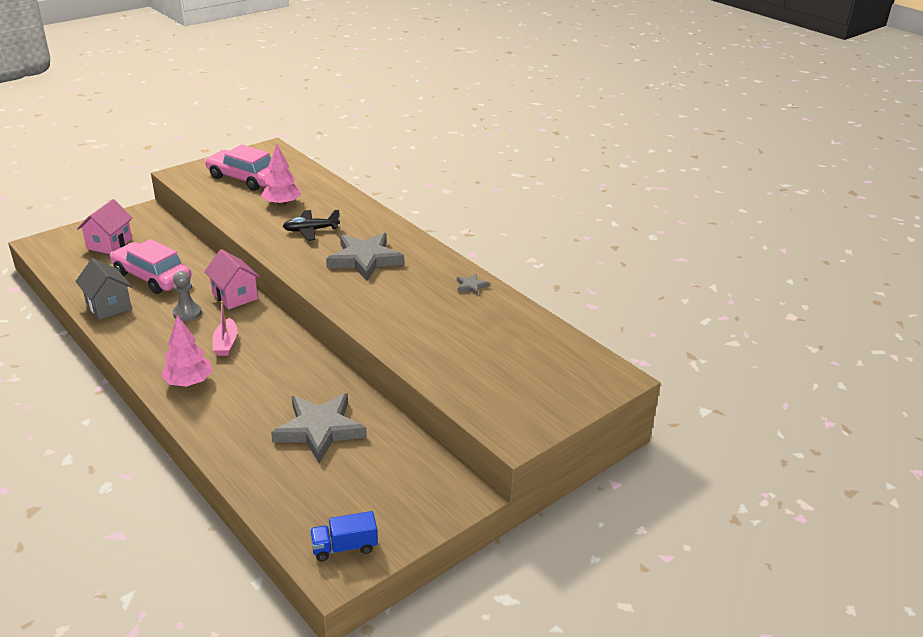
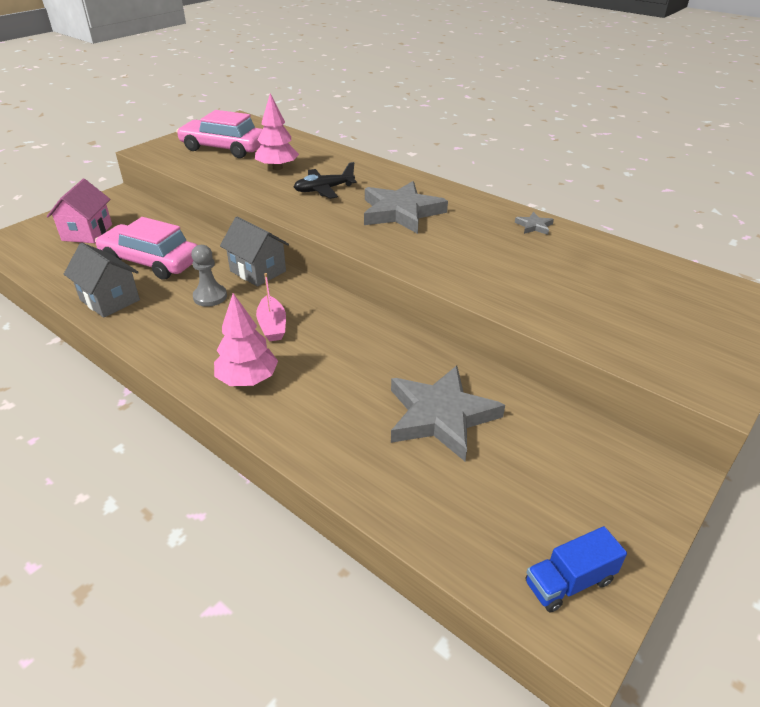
camera: 10 degrees left, 5 degrees up
pink house [204,249,260,309] -> grey house [220,217,289,287]

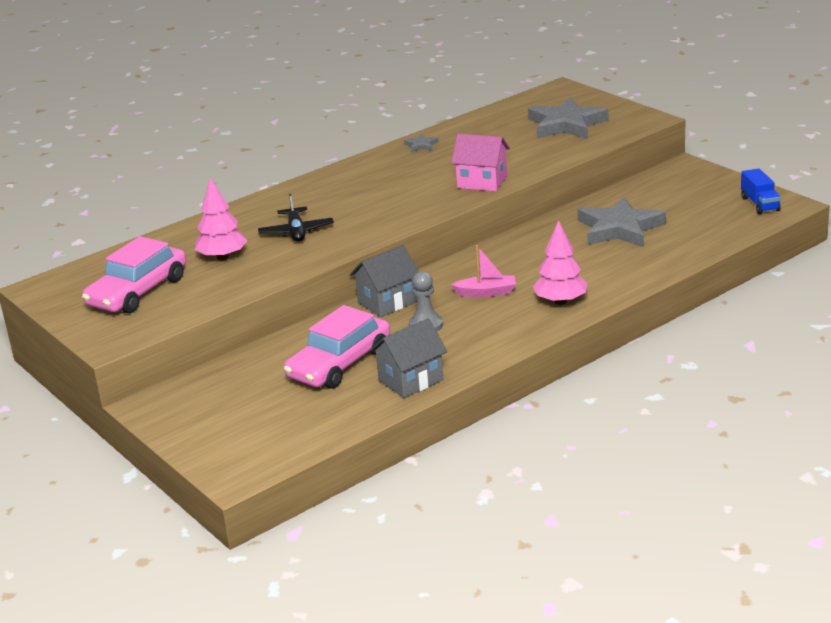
camera: 75 degrees left, 10 degrees down
pink house [47,179,112,243] -> pink house moved to [451,133,510,192]
grey star [364,181,448,234] -> grey star moved to [528,97,608,139]

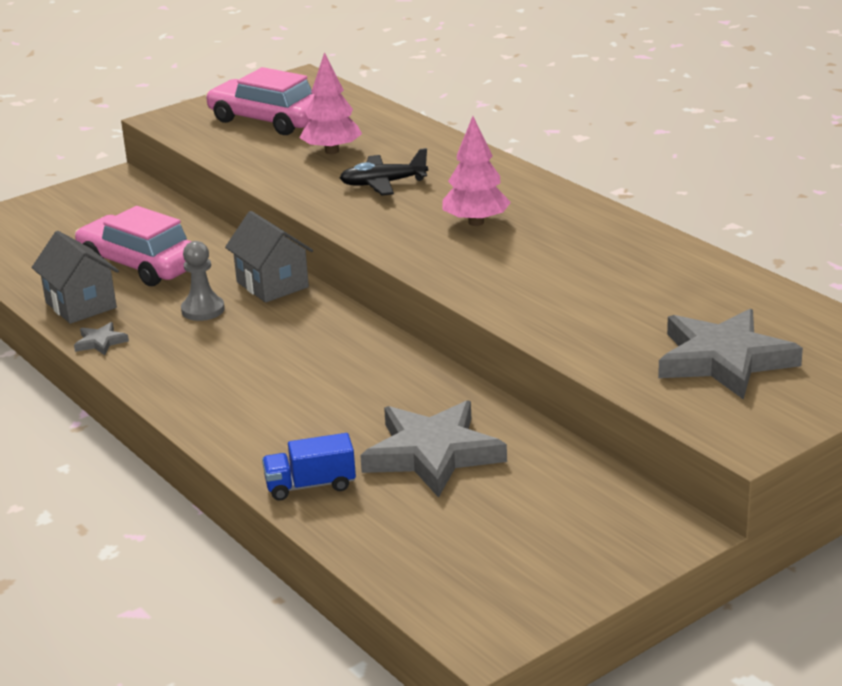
camera: 90 degrees right, 0 degrees up
grey star [404,134,439,152] -> grey star moved to [74,322,129,355]
pink house [451,133,510,192] -> none
pink boat [451,245,516,297] -> none
pink tree [533,220,587,305] -> pink tree moved to [443,116,511,226]
blue truck [741,168,781,214] -> blue truck moved to [262,433,356,501]

